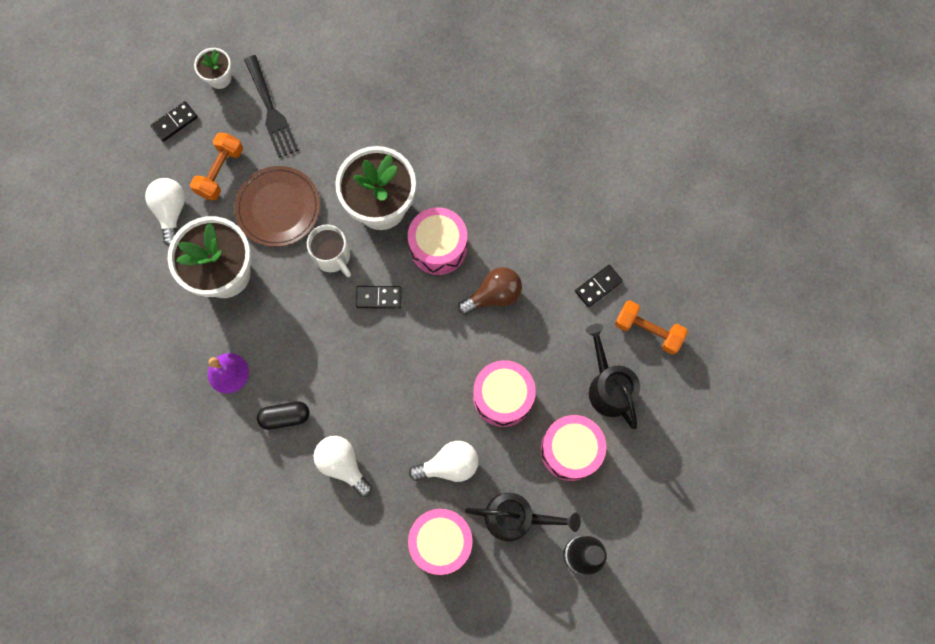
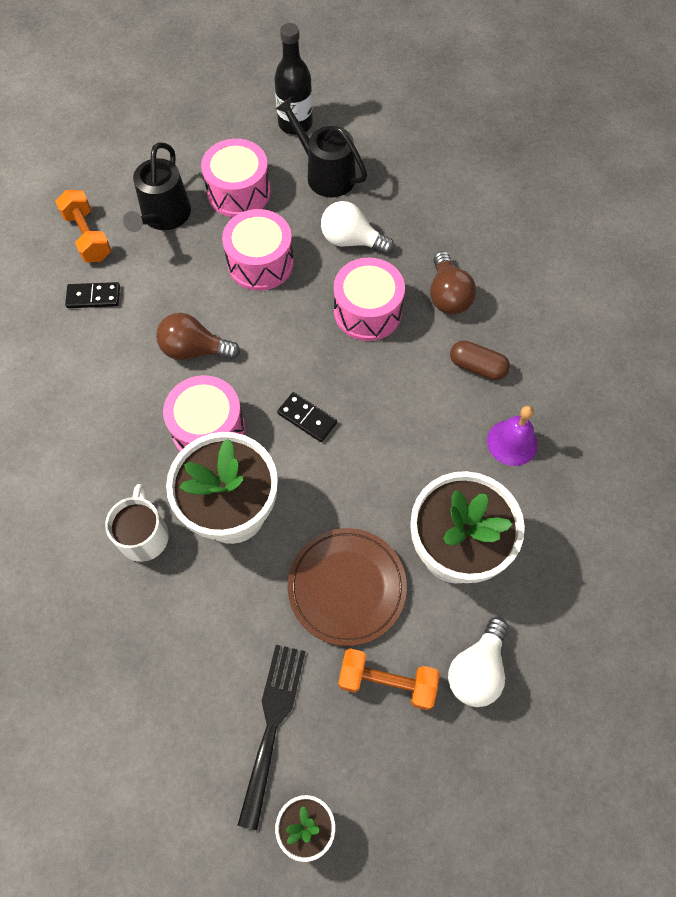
camera: 145 degrees left, 10 degrees down
black domino [150,101,198,142] -> none
orange dumbbell [190,132,243,201] -> orange dumbbell turned 45 degrees clockwise [338,648,440,710]
black capsule [257,402,310,430] -> brown capsule [450,340,510,380]
white mug [307,225,351,277] -> white mug moved to [105,484,169,562]
white light bulb [314,436,372,497] -> brown light bulb [430,251,476,315]
pink drum [408,509,473,575] -> pink drum moved to [334,258,405,341]

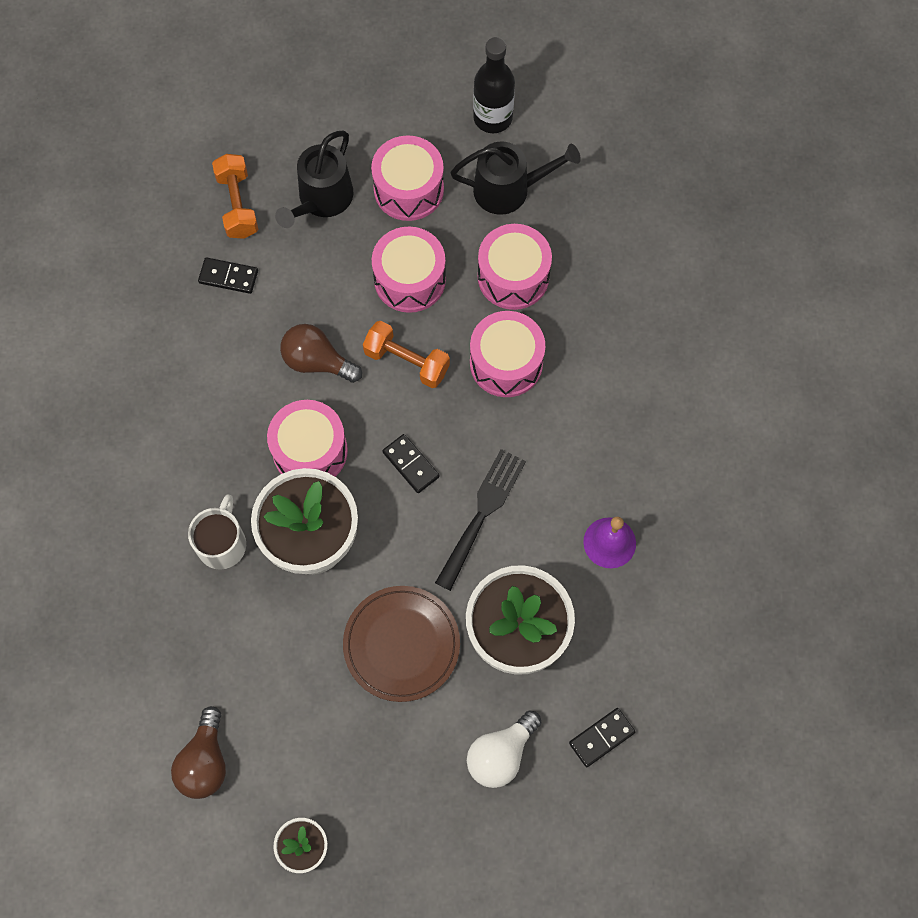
camera: 15 degrees right, 5 degrees up
black fork [238,645,306,830] -> black fork moved to [435,449,526,591]
black watering can [276,97,367,198] -> black watering can turned 120 degrees clockwise [451,141,581,215]
white light bulb [321,201,394,254] -> pink drum [478,224,552,310]
orange dumbbell [338,648,440,710] -> orange dumbbell moved to [363,321,450,388]
brown light bulb [430,251,476,315] -> brown light bulb moved to [171,706,226,799]
brown capsule [450,340,510,380] -> none
none -> black domino [569,708,635,767]

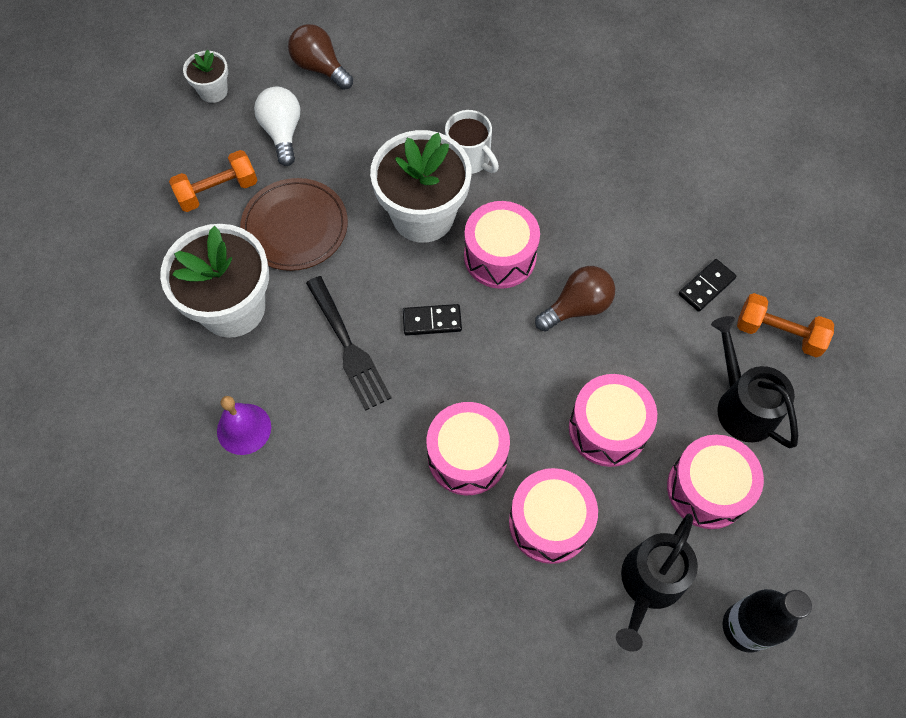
camera: 125 degrees right, 5 degrees down
orange dumbbell [363,321,450,388] -> orange dumbbell moved to [169,150,258,212]
white light bulb [467,710,541,788] -> white light bulb moved to [254,87,300,166]
black domino [569,708,635,767] -> none

